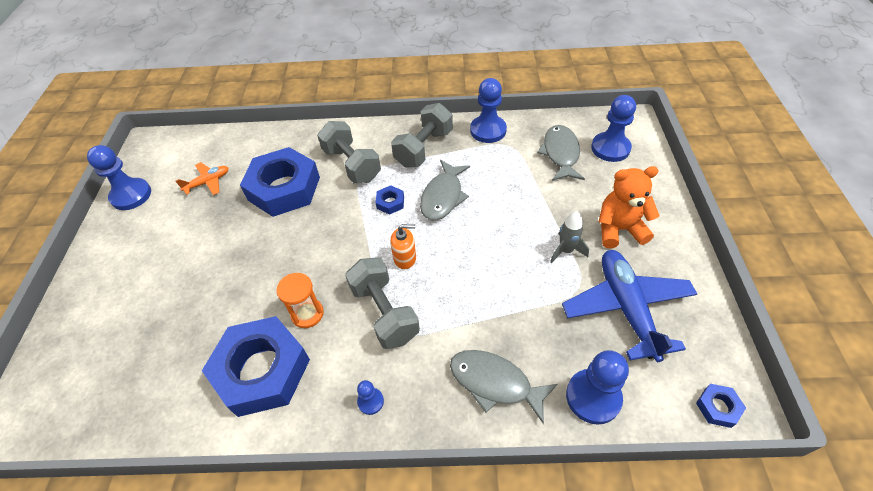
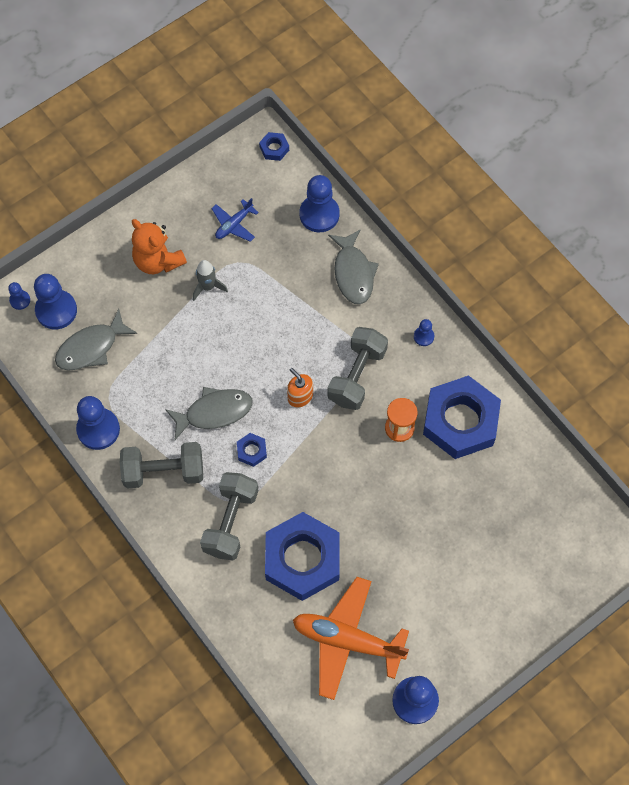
camera: 130 degrees left, 15 degrees up
orange plane [175,162,228,195] -> orange plane [293,577,409,700], size x2.03
blue plane [562,250,697,362] -> blue plane [211,198,259,242], size x0.49
none -> blue pawn [8,282,30,310]

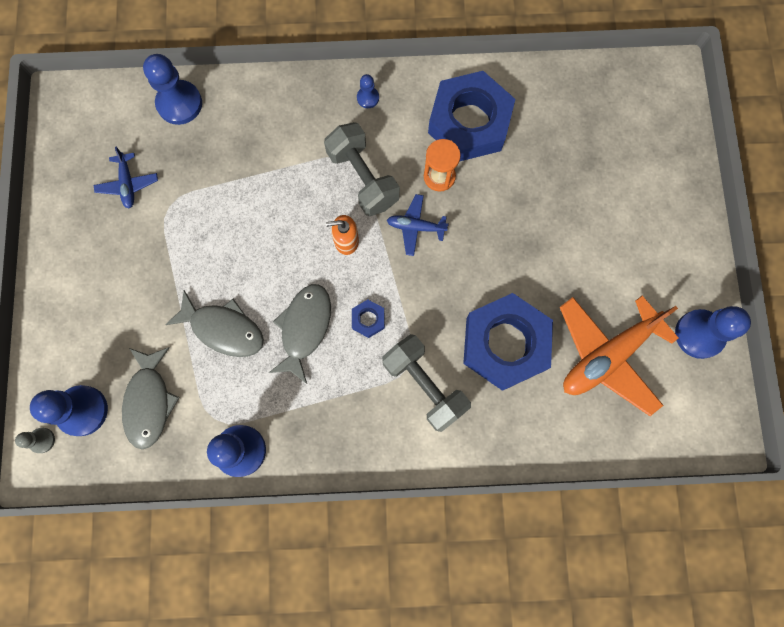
camera: 55 degrees left, 10 degrees up
blue pawn [8,282,30,310] -> grey pawn [15,428,55,453]
grey dumbbell [120,442,203,489] -> none
orange teddy bear [132,219,187,274] -> none
grey rocket [193,260,228,301] -> none
blue nut [259,132,289,161] -> none
grey fish [328,230,379,304] -> grey fish moved to [165,290,264,357]
none -> blue plane [387,194,449,256]

